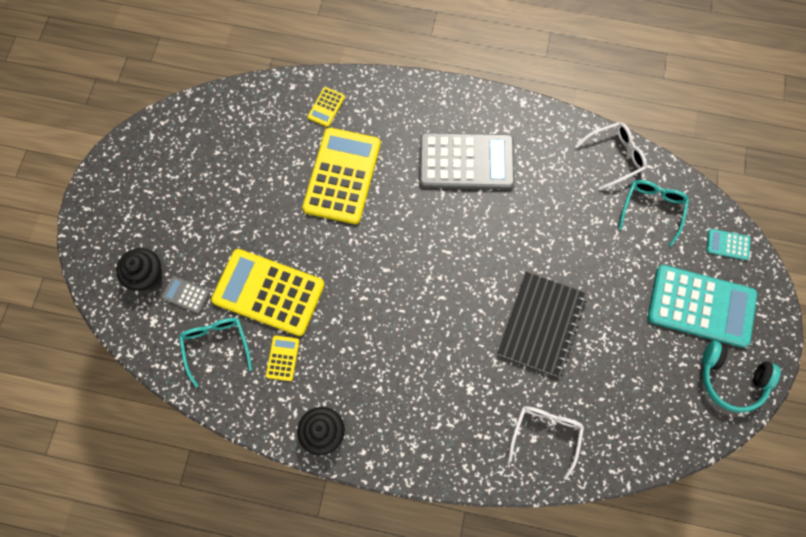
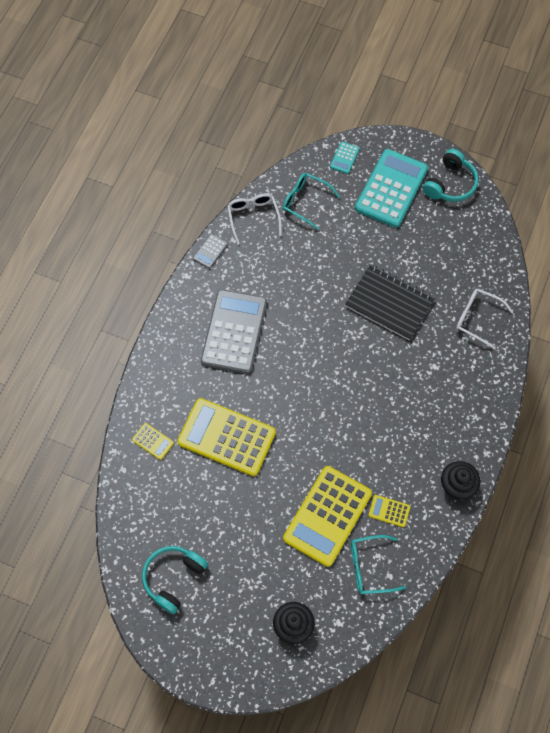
camera: 80 degrees left, 5 degrees down
grey calculator [162,276,210,314] -> grey calculator moved to [193,234,228,269]
none -> turquoise headphones [142,546,208,614]

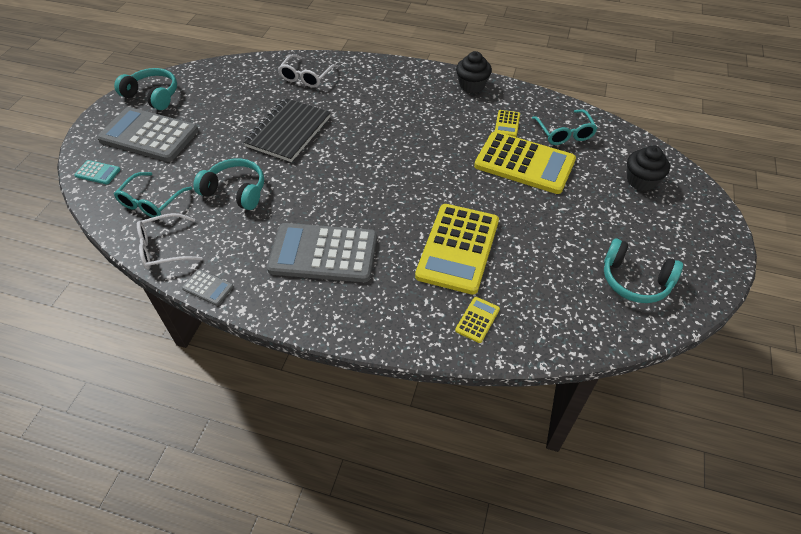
camera: 95 degrees left, 15 degrees down
turquoise calculator [355,149,428,228] -> grey calculator [97,107,199,162]
none -> turquoise headphones [193,158,264,210]

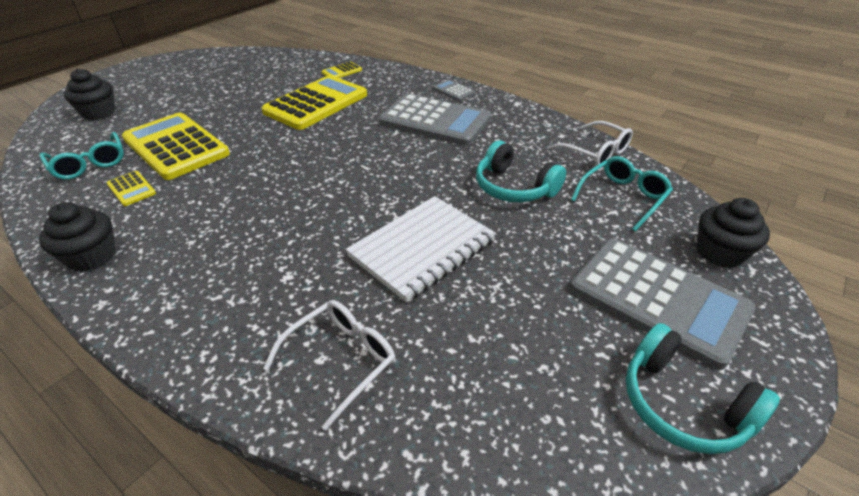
camera: 160 degrees left, 10 degrees down
turquoise calculator [74,160,121,185] -> black cupcake [697,198,770,268]
white glasses [137,213,202,270] -> white glasses turned 45 degrees clockwise [547,121,633,166]
grey calculator [182,269,234,306] -> grey calculator moved to [433,80,475,101]
black notebook [243,98,331,162] -> white notebook [346,196,496,302]
yellow calculator [495,110,520,137] -> yellow calculator turned 105 degrees clockwise [107,171,156,206]
turquoise glasses [532,110,598,145] -> turquoise glasses turned 135 degrees clockwise [39,132,124,179]
turquoise headphones [604,239,683,303] -> none

